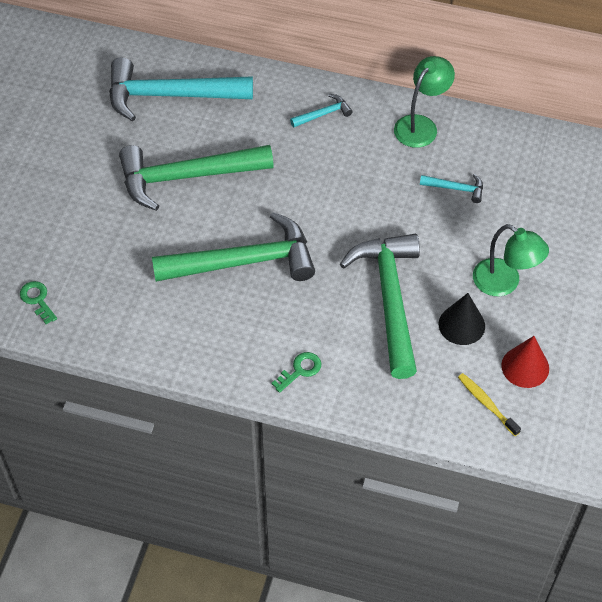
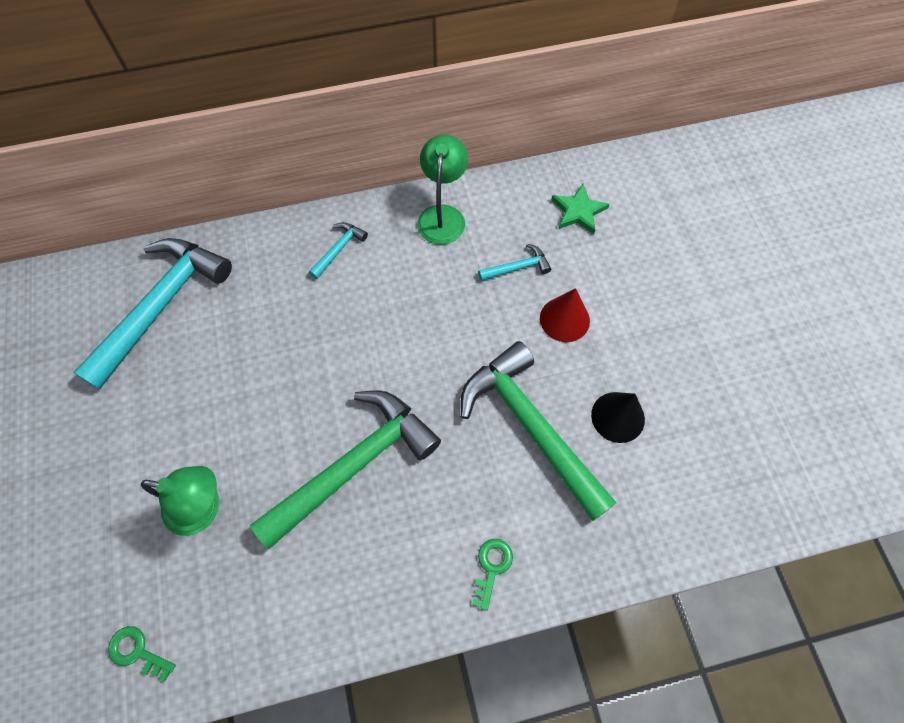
camera: 30 degrees left, 10 degrees up
turquoise hammer [109,58,253,121] -> turquoise hammer turned 150 degrees clockwise [73,238,232,390]
green hammer [119,145,274,211] -> none
yellow toothbrush [458,373,521,436] -> none
green lamp [473,224,549,296] -> green lamp moved to [141,466,219,536]
red cone [501,336,549,388] -> red cone moved to [540,288,590,342]
none -> green star [551,184,610,234]

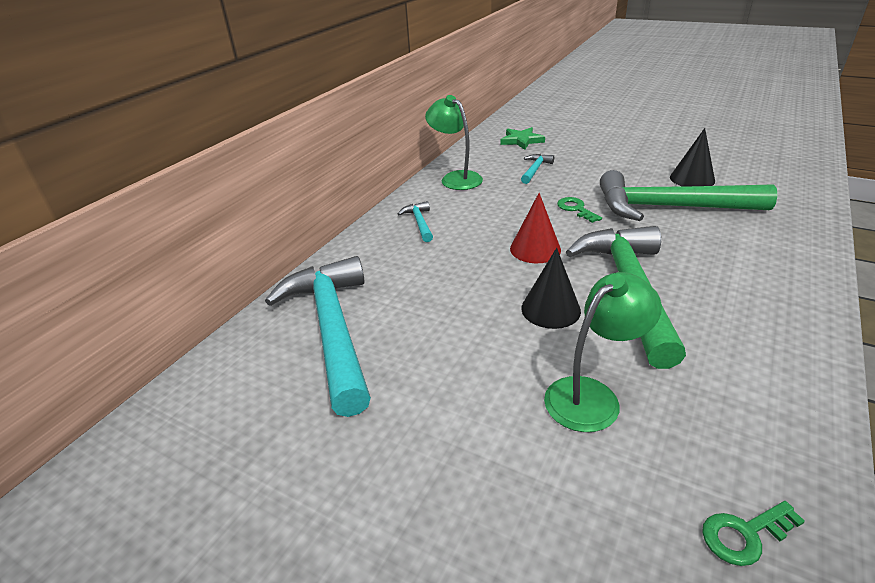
camera: 45 degrees left, 30 degrees down
green key [472,539,513,611] -> green key moved to [557,197,602,223]
red cone [540,288,590,342] -> red cone moved to [510,193,561,263]
none -> black cone [521,248,581,329]

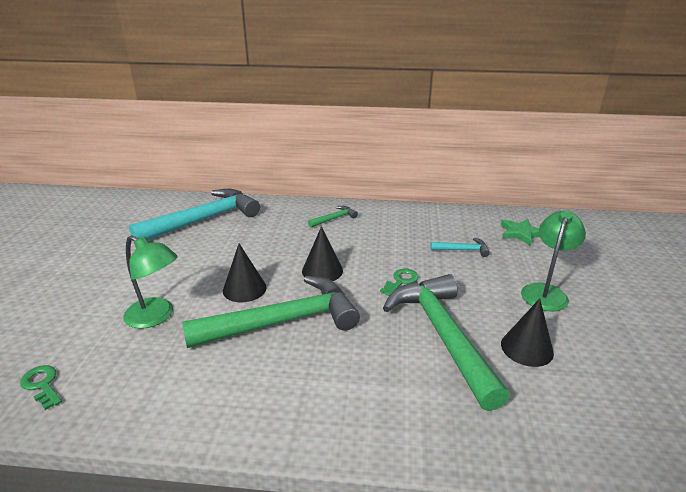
camera: 65 degrees right, 5 degrees down
turquoise hammer [398,201,433,242] -> green hammer [308,206,358,228]
green lamp [425,95,483,190] -> green lamp moved to [521,211,586,311]
red cone [510,193,561,263] -> black cone [302,227,343,281]

